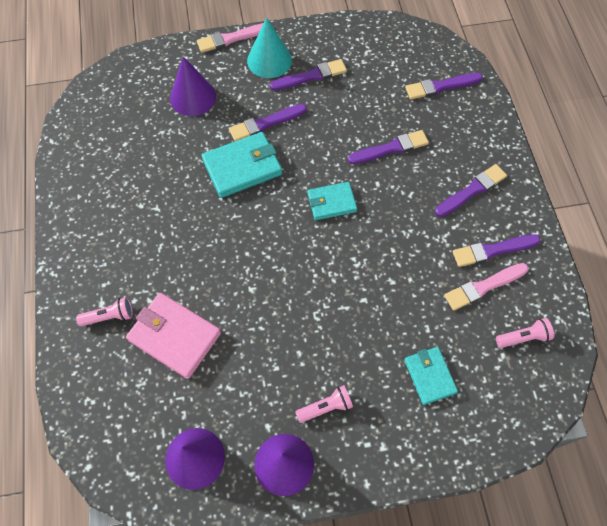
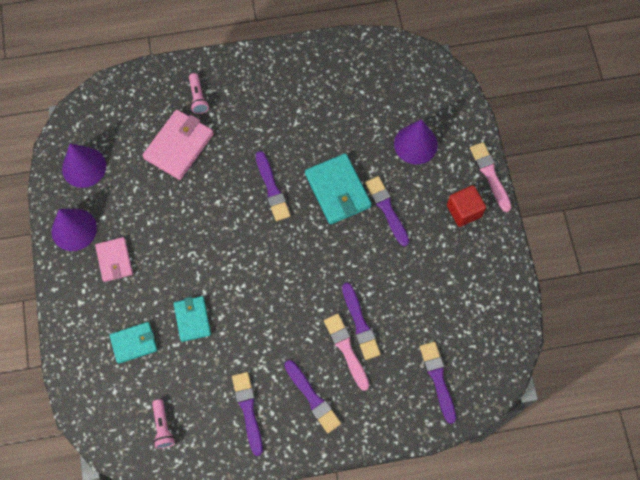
camera: 90 degrees right, 5 degrees up
turquoise cone [247,17,292,78] -> red cube [447,185,486,227]
purple brush [270,59,347,91] -> purple brush moved to [256,151,290,221]
pink flashlight [295,385,353,423] -> pink wallet [95,237,133,282]
turquoise wallet [308,182,357,220] -> turquoise wallet moved to [174,296,211,342]
pink brush [444,263,529,311] -> pink brush moved to [324,314,369,391]

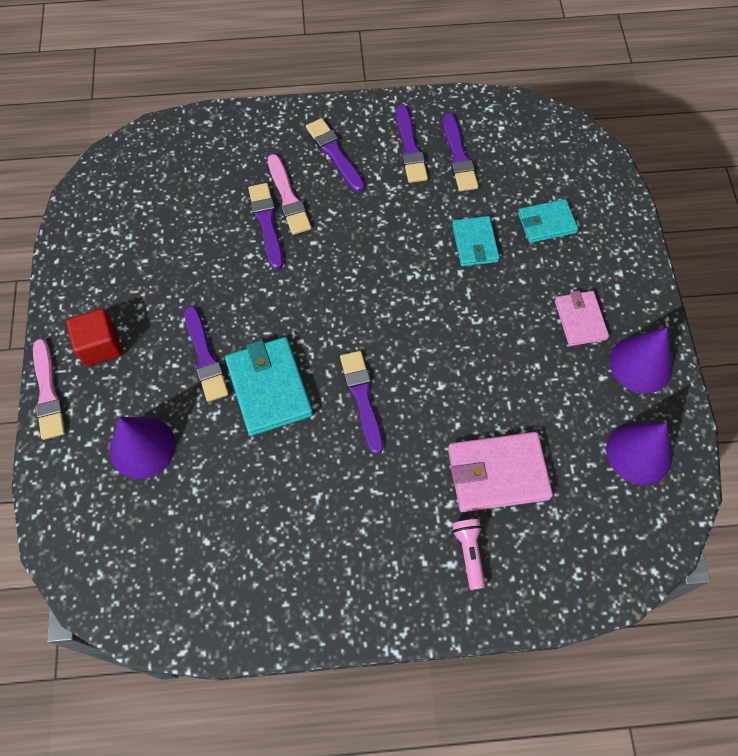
camera: 175 degrees left, 5 degrees down
pink wallet [142,110,214,180] -> pink wallet turned 45 degrees clockwise [448,432,553,512]
pink flashlight [152,399,175,449] -> none
purple brush [420,342,456,424] -> purple brush moved to [443,113,478,192]

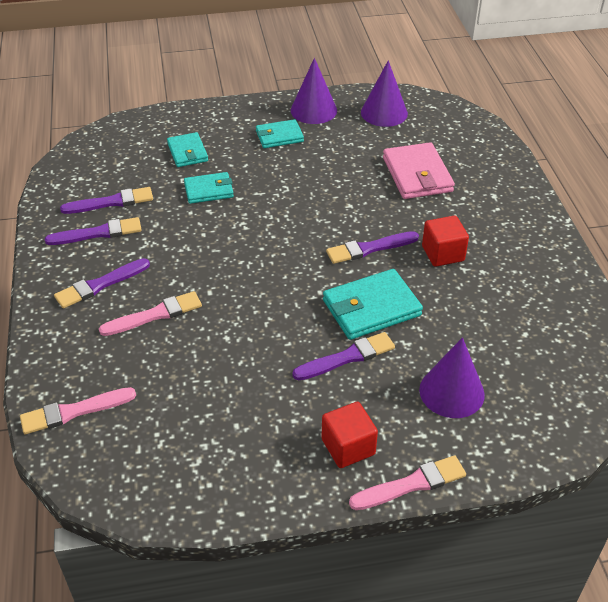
camera: 95 degrees left, 20 degrees down
purple brush [248,183,283,269] -> none
pink flashlight [452,519,485,590] -> none
pink wallet [555,291,609,346] -> turquoise wallet [256,119,304,148]
none -> pink brush [20,387,136,434]
none -> red cube [422,216,469,267]

